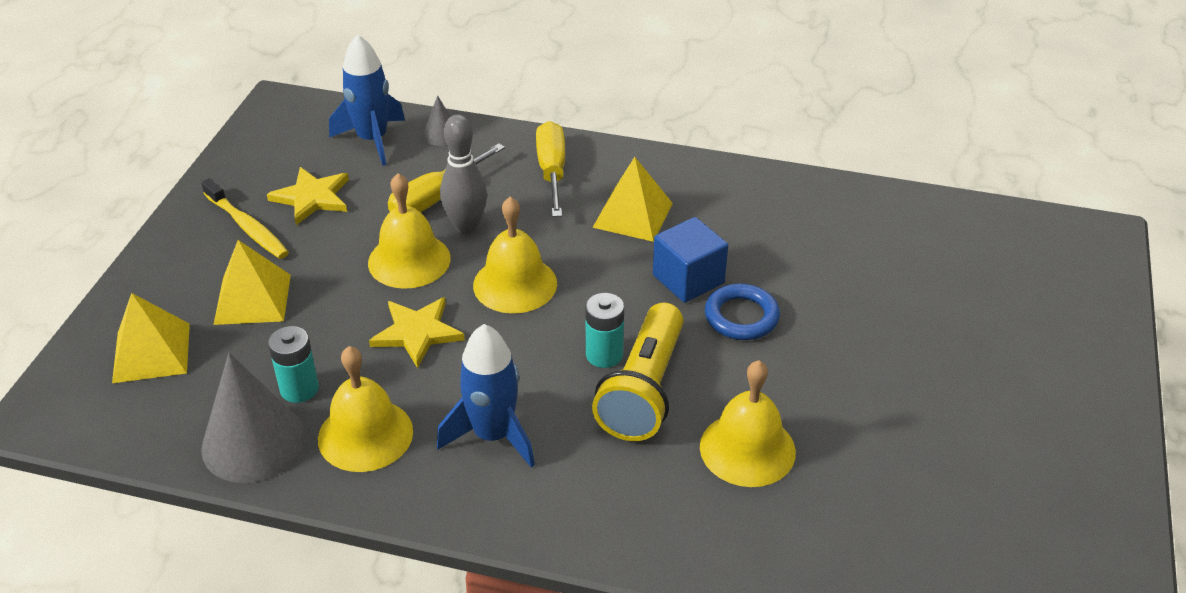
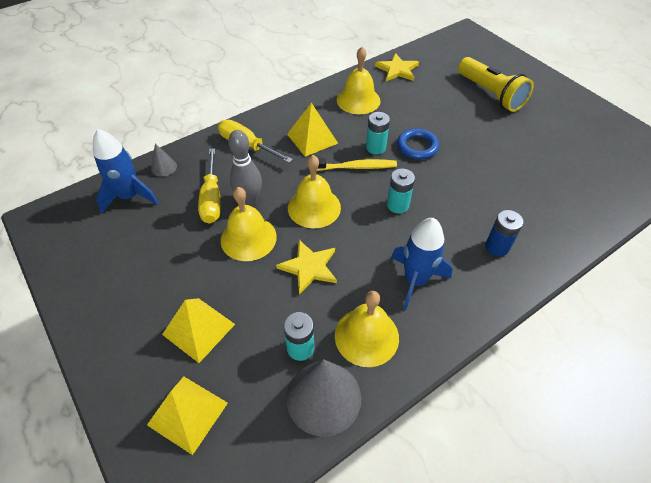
camera: 50 degrees left, 10 degrees up
yellow toothbrush [201,178,289,259] -> yellow toothbrush moved to [317,158,397,171]
yellow star [267,167,349,225] -> yellow star moved to [375,53,419,82]
yellow flashlight [592,303,684,441] -> yellow flashlight moved to [458,57,534,112]
blue cube [653,217,728,303] -> turquoise battery [366,112,390,155]
yellow bell [700,360,796,487] -> yellow bell moved to [337,47,380,114]
none -> blue battery [485,210,523,256]

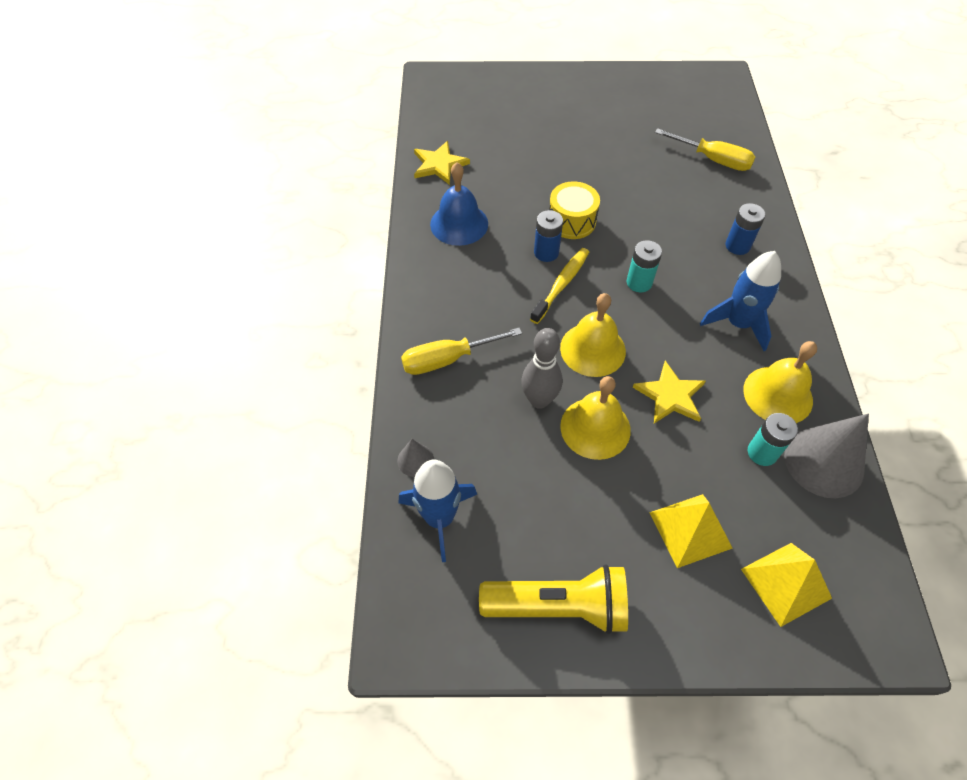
camera: 55 degrees left, 5 degrees up
yellow screwdriver [198,148,221,224] -> yellow screwdriver moved to [655,128,755,171]
yellow pyramid [287,103,338,157] -> none
yellow bell [337,47,380,114] -> blue bell [430,162,488,246]
turquoise battery [366,112,390,155] -> blue battery [534,210,563,262]
blue ring [397,128,439,160] -> yellow drum [549,182,600,239]
yellow flashlight [458,57,534,112] -> yellow flashlight moved to [479,564,628,634]

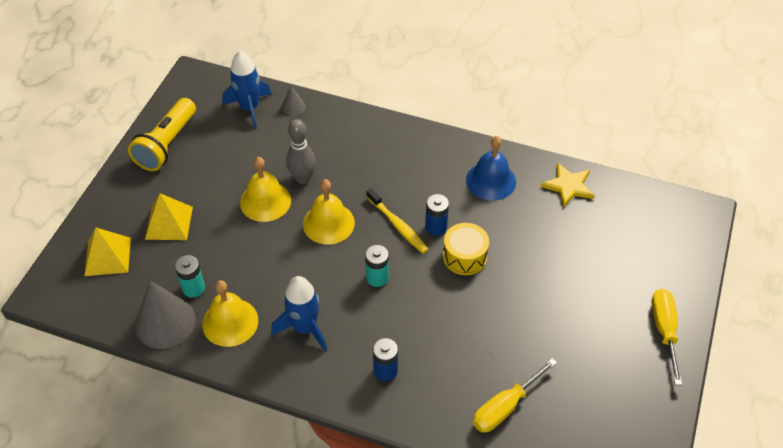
camera: 110 degrees right, 5 degrees down
yellow screwdriver [401,328,522,375] -> yellow screwdriver moved to [651,289,682,385]
yellow star [633,361,706,424] -> none

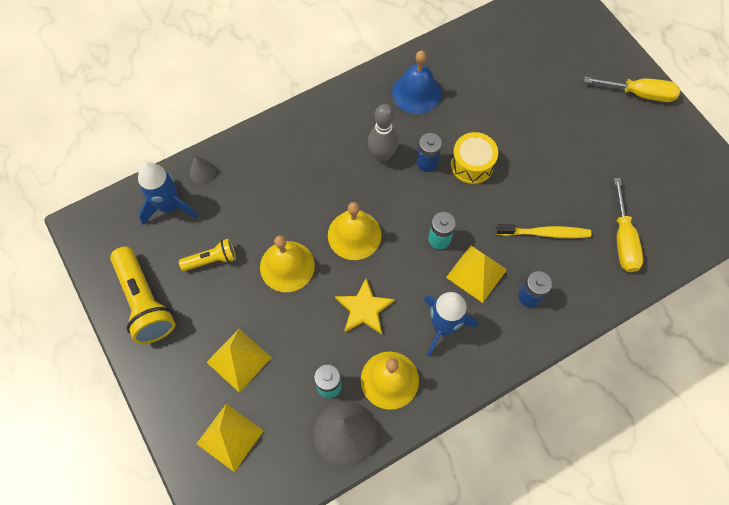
camera: 50 degrees left, 15 degrees up
grey bowling pin [286,119,316,184] -> grey bowling pin moved to [368,104,398,162]
yellow toothbrush [366,188,428,254] -> yellow toothbrush moved to [496,224,591,238]
yellow star [541,163,595,208] -> yellow star moved to [335,278,395,335]
yellow screwdriver [651,289,682,385] -> yellow screwdriver turned 150 degrees clockwise [584,77,680,102]
none -> yellow flashlight [179,238,236,271]
none -> yellow pyramid [446,245,507,303]

